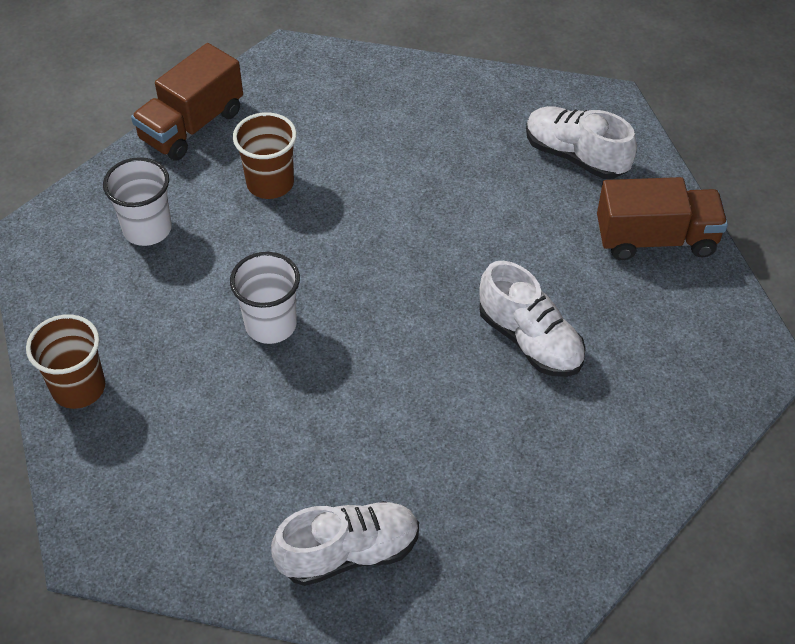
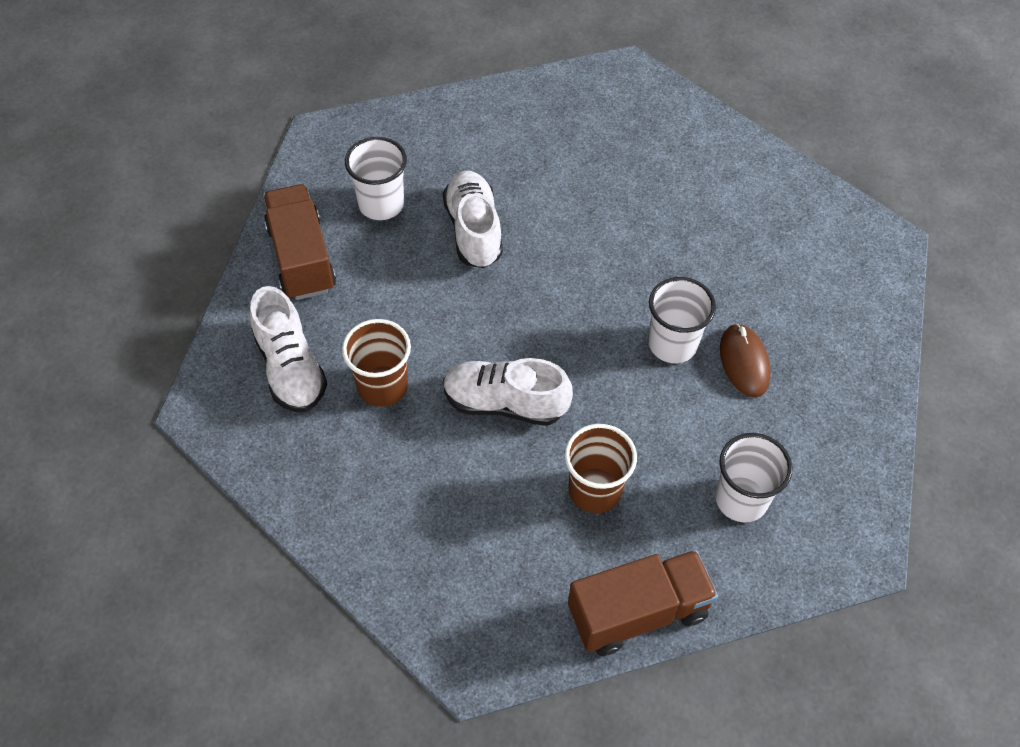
camera: 150 degrees left, 5 degrees up
brown cup [26,314,105,409] -> brown cup moved to [342,319,411,407]
white shoe [271,501,419,586] -> white shoe moved to [443,358,573,426]
brown truck [597,177,728,260] -> brown truck turned 45 degrees clockwise [263,184,336,300]
none -> white cup [345,137,407,220]
none -> brown mouse [720,323,771,398]

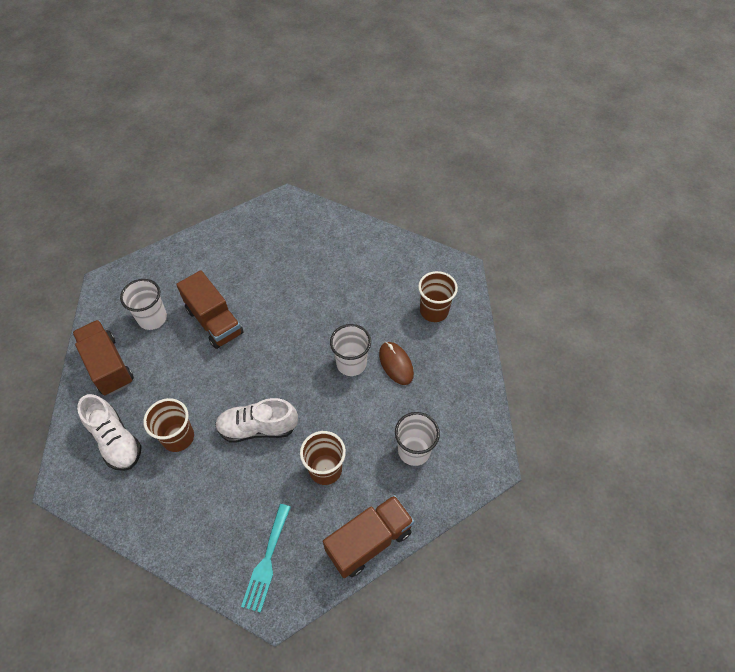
camera: 15 degrees left, 0 degrees up
white shoe [443,171,503,268] -> brown truck [176,270,244,349]
none -> turquoise fork [241,504,291,613]
none -> brown cup [418,271,458,322]

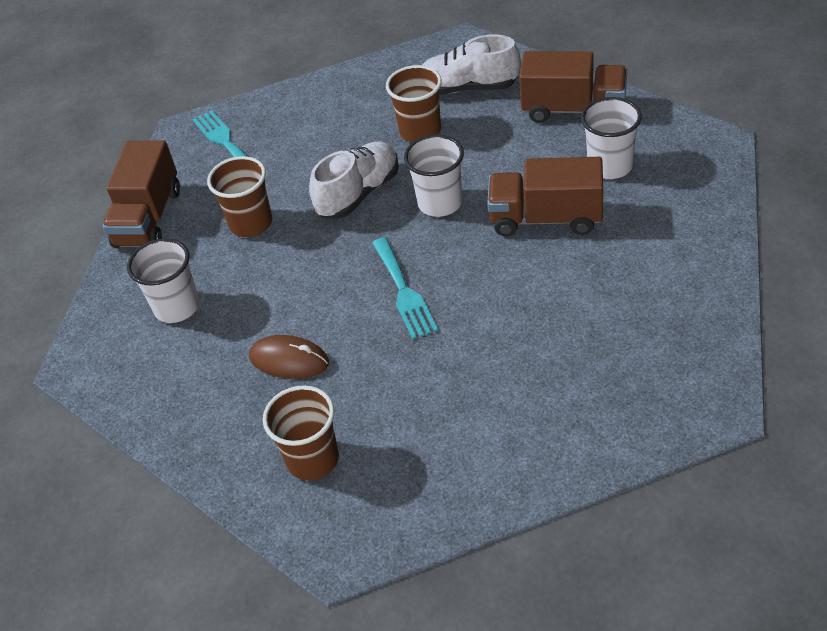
camera: 140 degrees right, 10 degrees down
white cup [330,324,371,376] -> white cup moved to [404,135,464,217]
none -> turquoise fork [372,237,438,340]

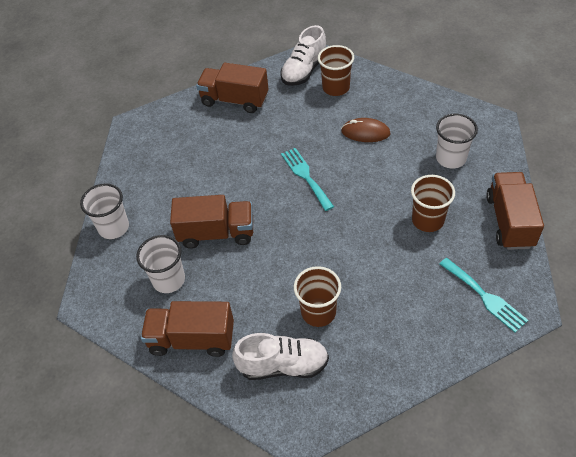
camera: 170 degrees right, 5 degrees up
white shoe [309,141,399,219] -> white shoe moved to [280,25,326,86]
white cup [404,135,464,217] -> white cup moved to [80,183,129,239]
none -> brown truck [196,63,269,113]

